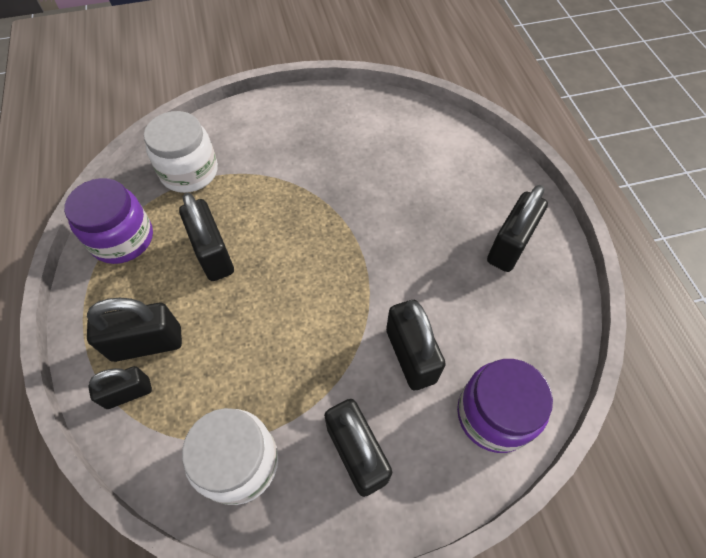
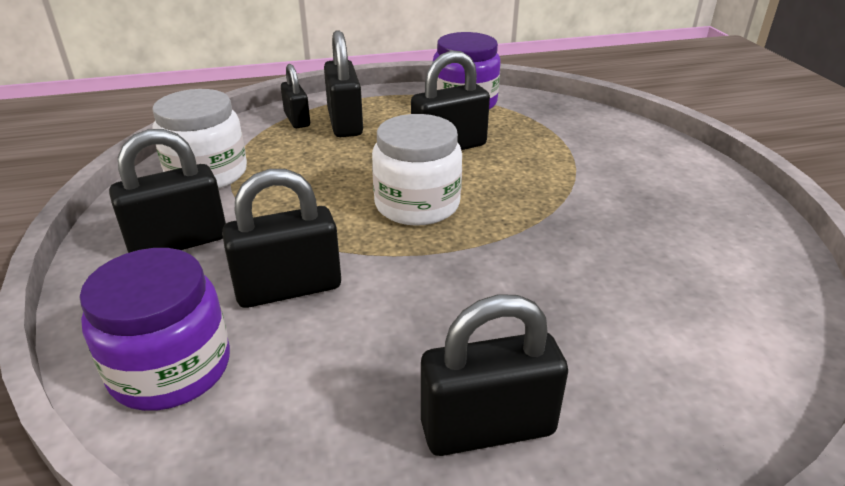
camera: 90 degrees right, 25 degrees down
white jar [144,111,218,193] -> white jar moved to [372,114,462,226]
black padlock [487,185,548,272] -> black padlock turned 45 degrees counterclockwise [421,294,568,456]

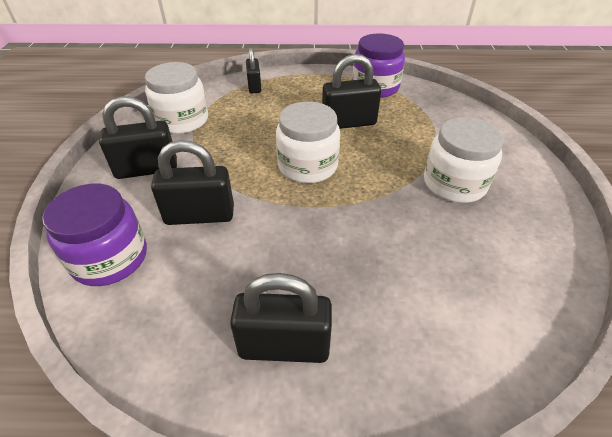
camera: 15 degrees right, 10 degrees up
black padlock [324,30,363,137] -> none
none -> white jar [424,117,504,203]

